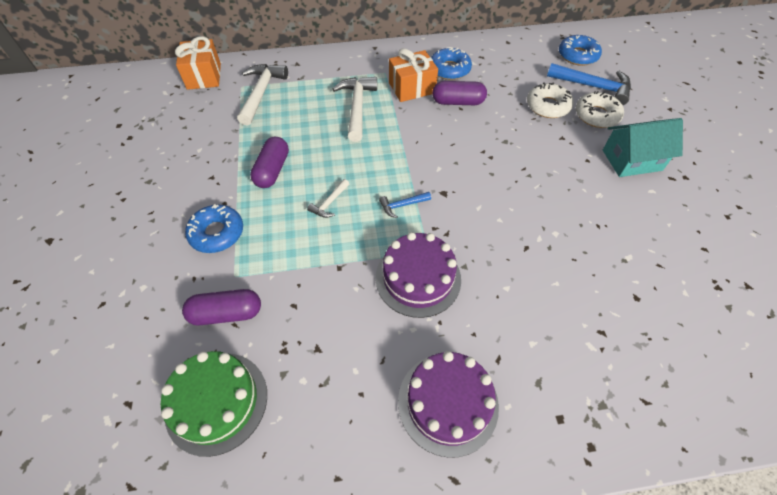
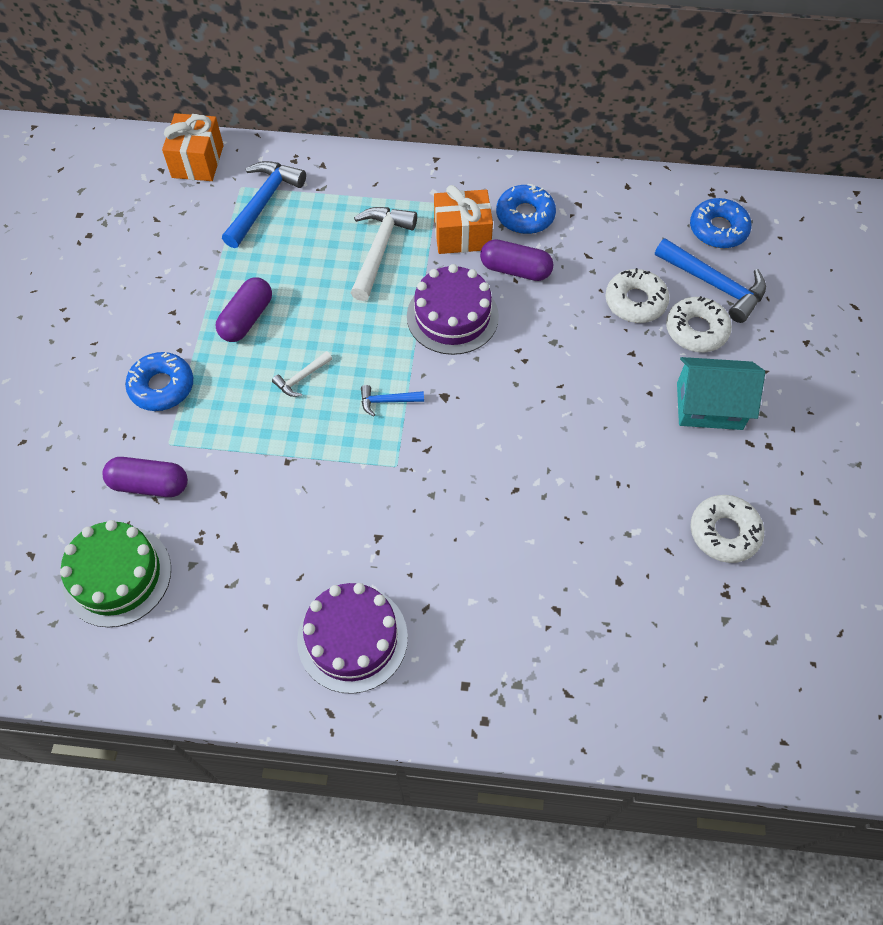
camera: 15 degrees right, 5 degrees up
white hammer [237,64,288,125] -> blue hammer [222,161,306,248]
purple cake [375,232,461,318] -> purple cake moved to [407,264,499,355]
none -> white donut [690,495,764,563]

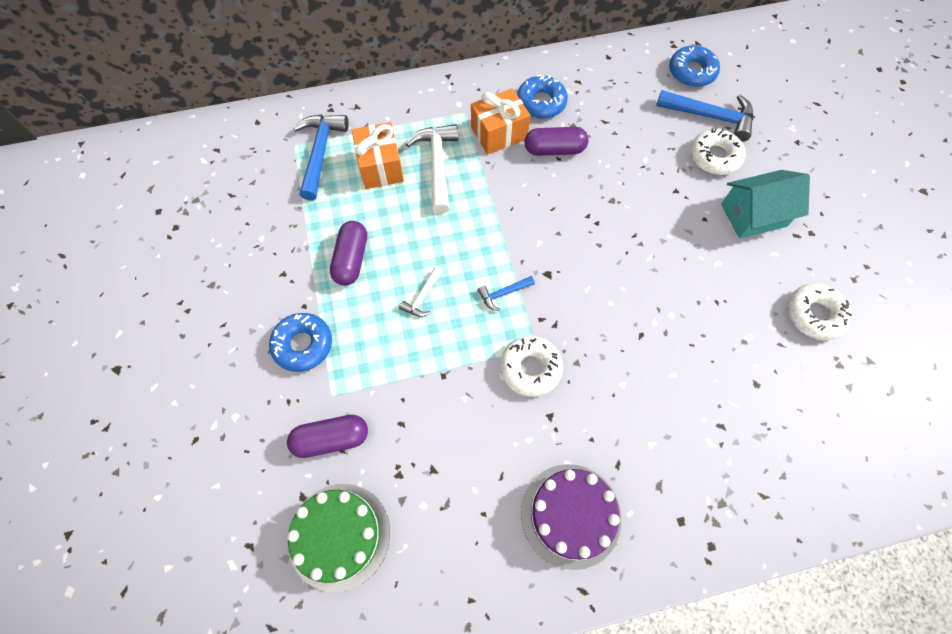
camera: 20 degrees left, 5 degrees up
orange gift [162,113,224,181] -> orange gift moved to [352,122,404,189]
purple cake [407,264,499,355] -> none
white donut [605,268,669,323] -> white donut moved to [500,336,563,397]

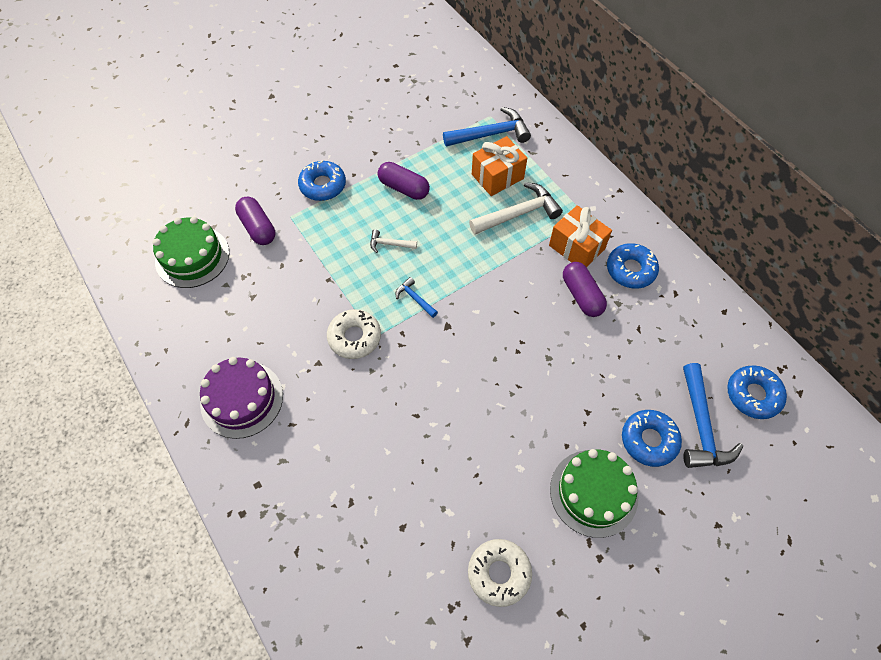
camera: 70 degrees right, 5 degrees down
purple capsule [330,221,367,285] -> purple capsule turned 45 degrees clockwise [378,162,430,200]
white donut [691,129,746,175] -> blue donut [622,410,682,467]
turquoise house [721,170,810,239] -> green cake [550,449,638,538]

